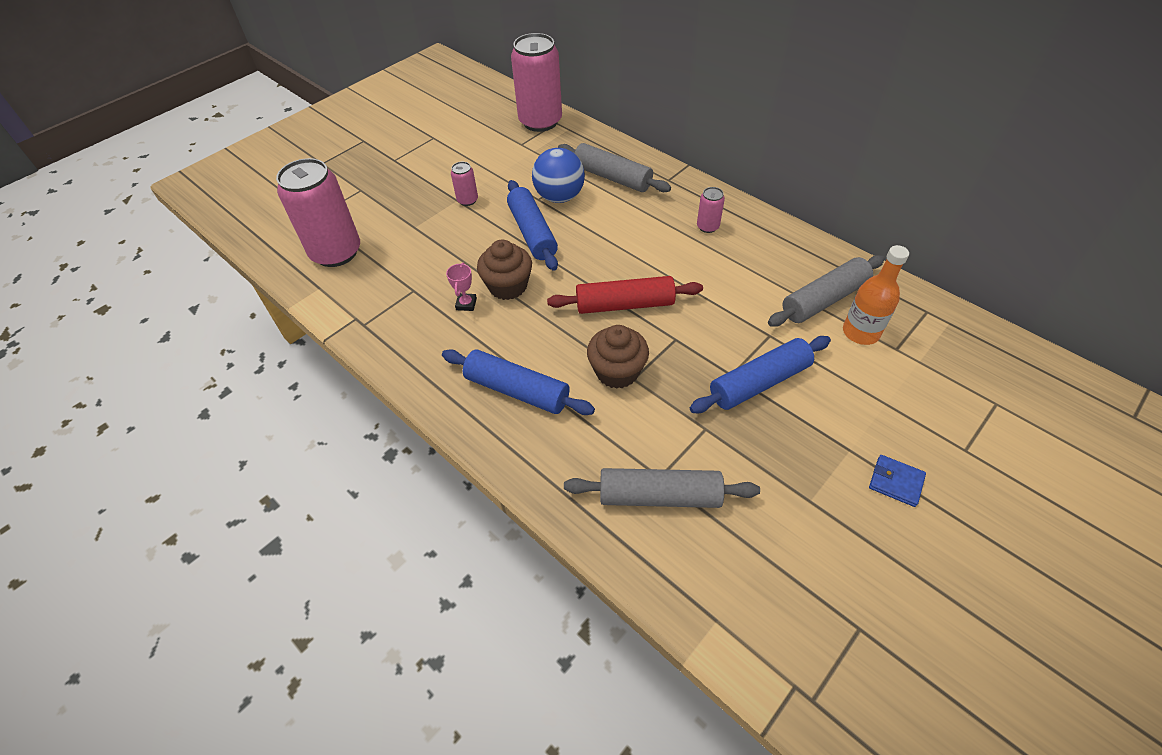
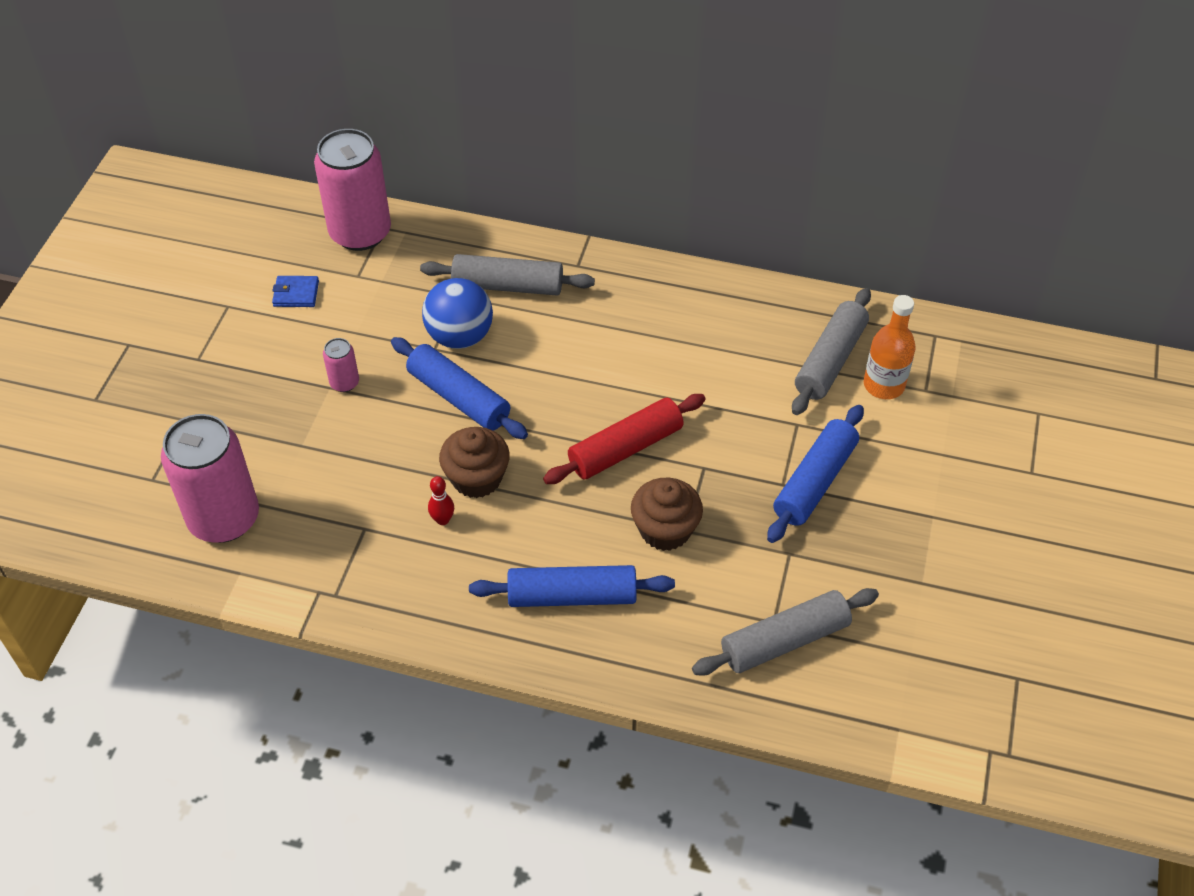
camera: 30 degrees left, 0 degrees up
pink trophy [446,263,477,311] -> red bowling pin [428,476,454,525]
pink can [697,187,725,233] -> none
blue wallet [869,455,926,507] -> blue wallet moved to [272,276,319,307]

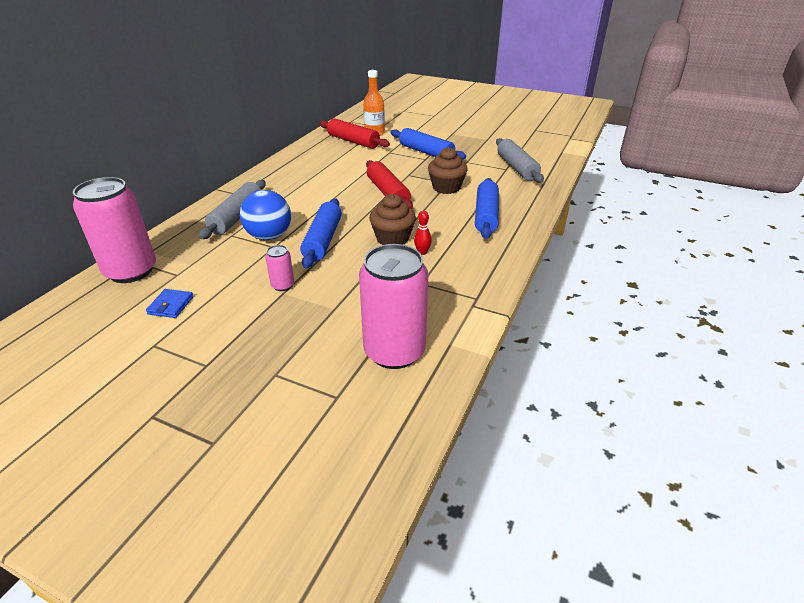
camera: 80 degrees left, 15 degrees down
blue rolling pin [391,337,528,439] -> blue rolling pin turned 45 degrees counterclockwise [300,198,342,268]
grey rolling pin [792,288,871,415] -> red rolling pin [319,118,390,149]

